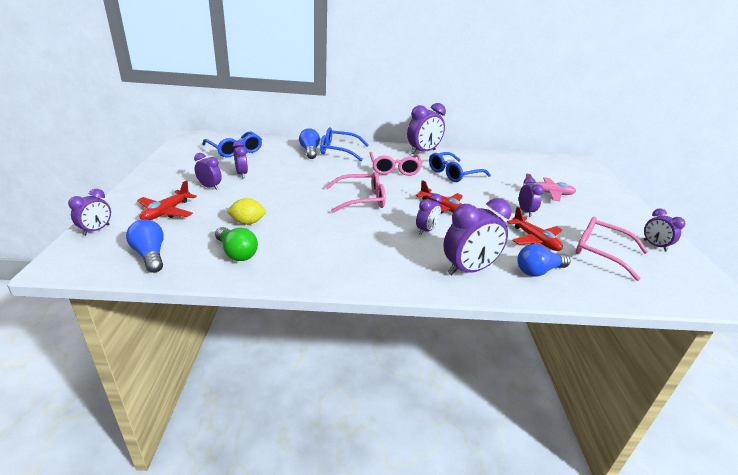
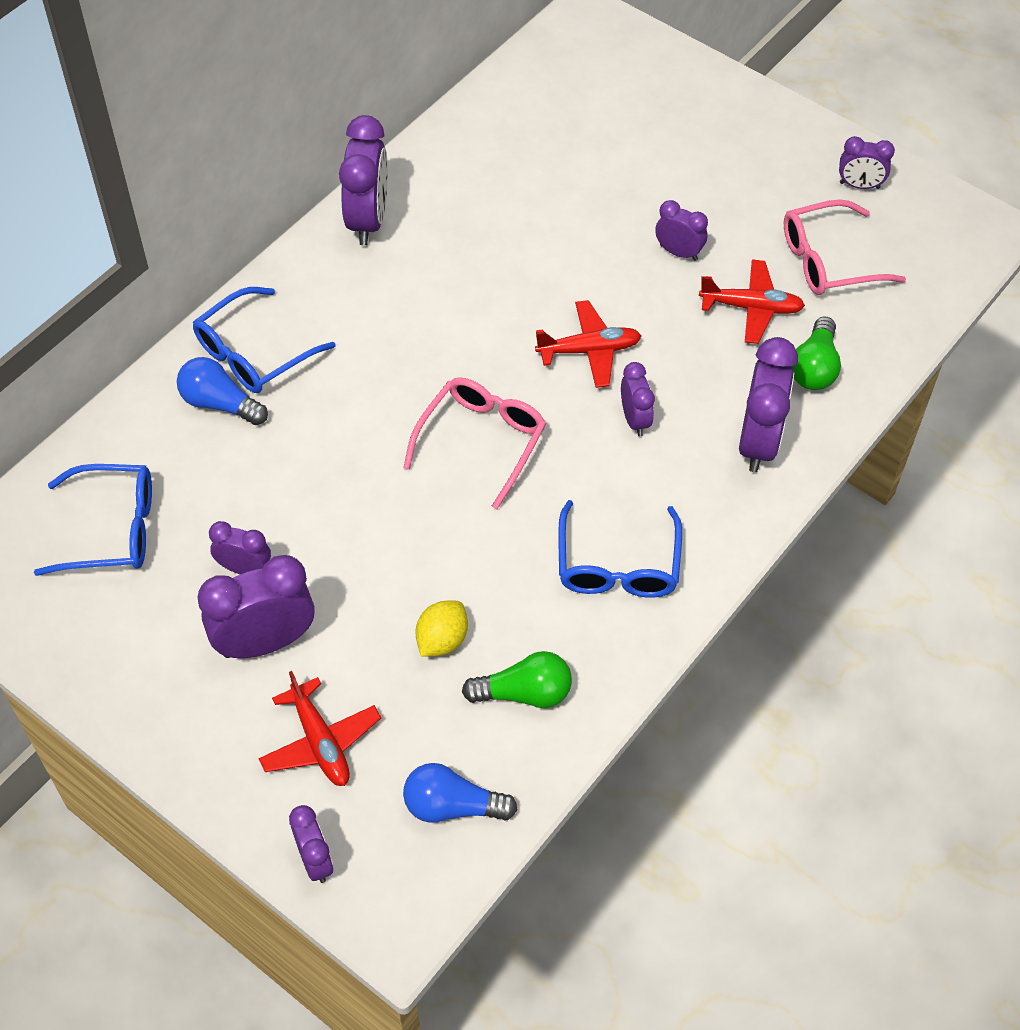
camera: 50 degrees left, 25 degrees up
purple clock [194,153,222,190] -> purple clock [198,555,315,658], size x1.78
pink glasses [369,152,422,176] -> none
blue glasses [429,152,491,182] -> blue glasses moved to [558,500,682,598]
blue light bulb [517,244,570,277] -> green light bulb [793,317,841,390]
pink plane [523,174,576,201] -> none

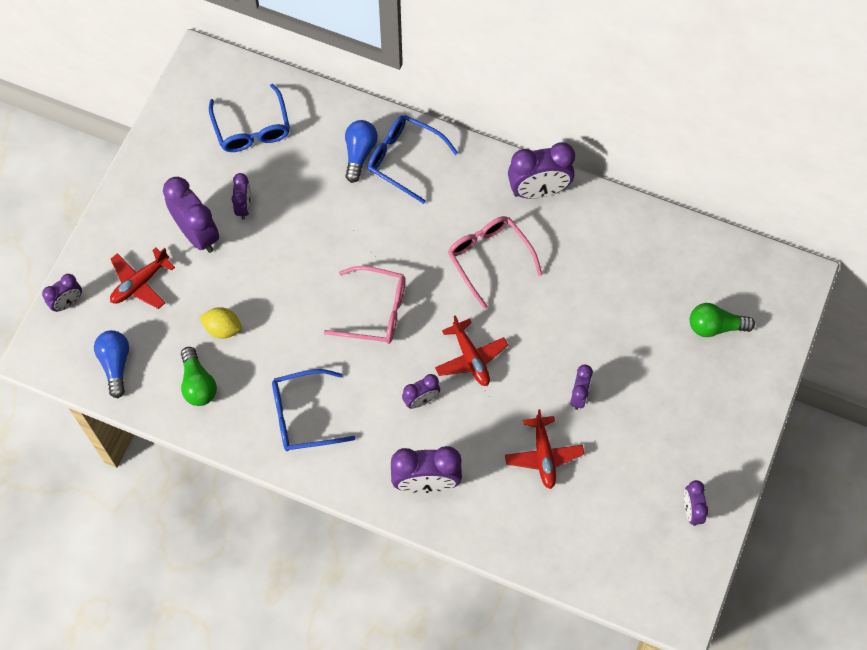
camera: 75 degrees right, 10 degrees up
pink glasses [784,199,906,295] -> pink glasses moved to [447,216,542,309]
green light bulb [793,317,841,390] -> green light bulb moved to [690,303,755,337]

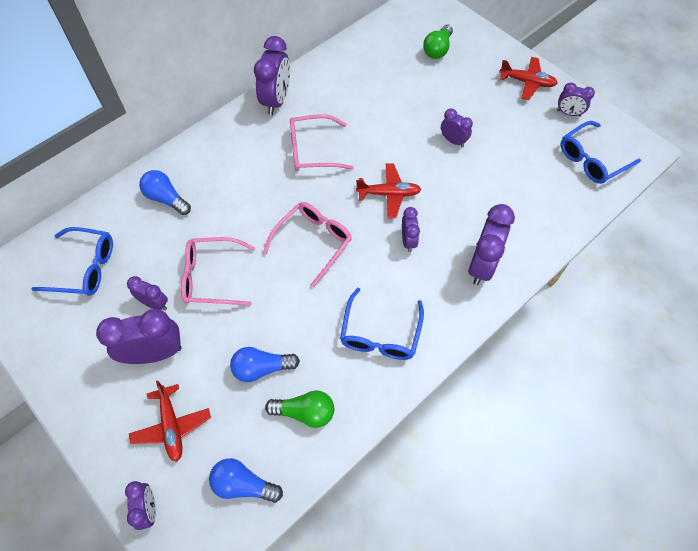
camera: 65 degrees left, 5 degrees down
yellow lemon [200,307,242,339] -> blue light bulb [230,347,300,382]
blue glasses [368,115,458,204] -> blue glasses moved to [561,121,641,184]
red plane [505,409,584,489] -> red plane moved to [499,57,558,100]
none -> pink glasses [181,237,255,306]

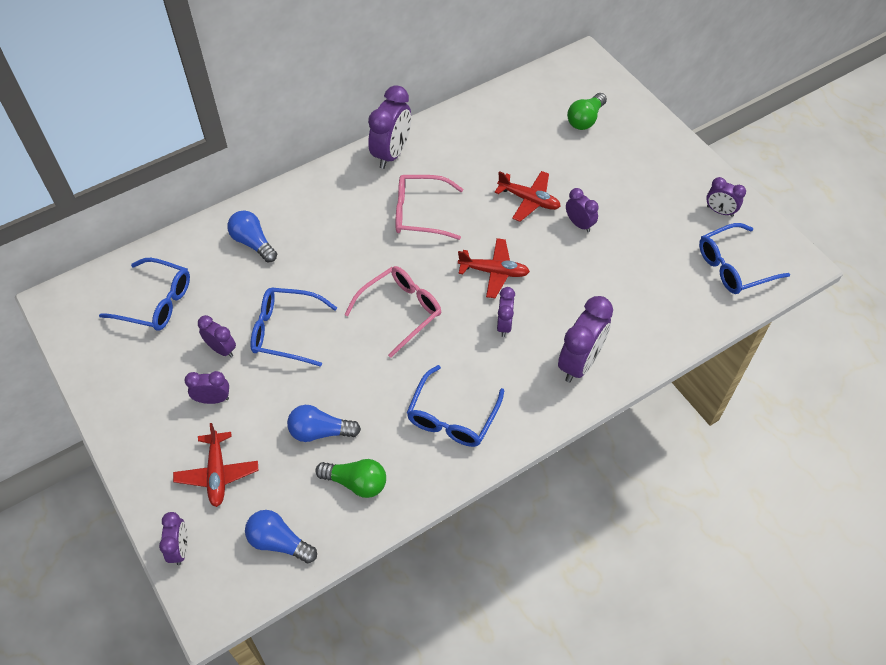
camera: 10 degrees right, 5 degrees down
purple clock [96,309,181,364] -> purple clock [185,371,229,404], size x0.56
pink glasses [181,237,255,306] -> blue glasses [251,287,337,367]
red plane [499,57,558,100] -> red plane moved to [495,171,561,222]

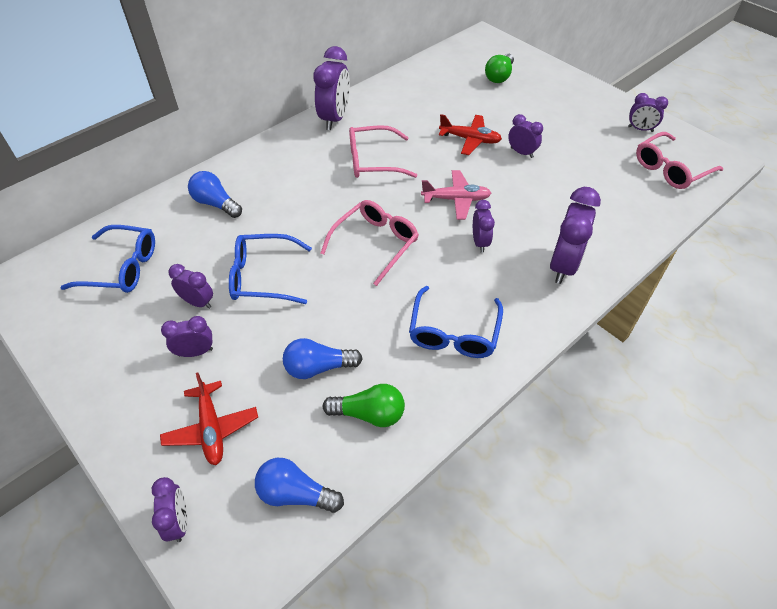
camera: 10 degrees left, 5 degrees down
red plane [458,238,530,298] -> pink plane [421,170,491,220]
blue glasses [699,223,790,294] -> pink glasses [636,132,723,189]

